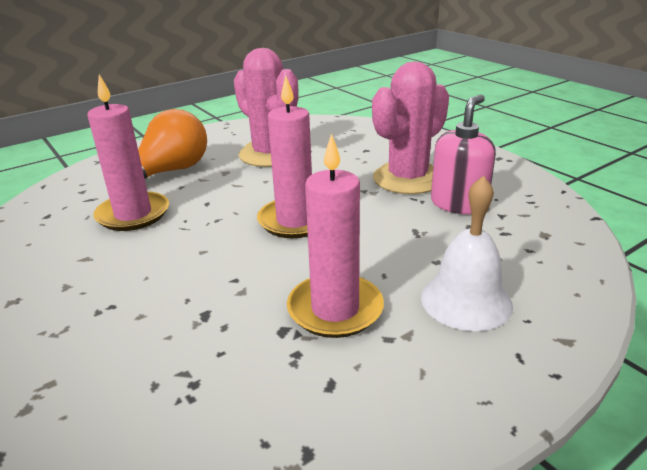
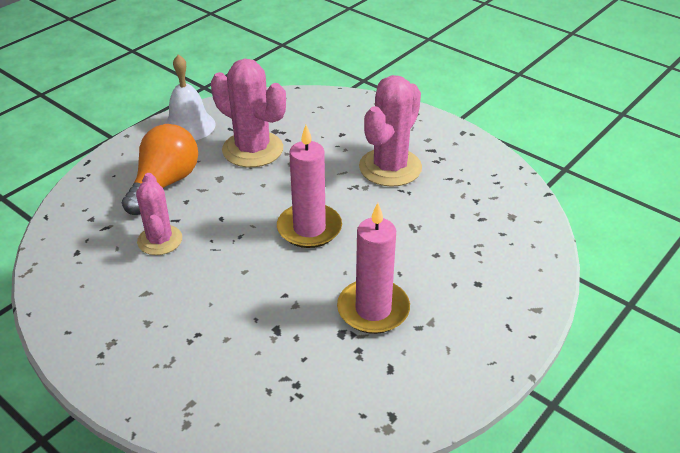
camera: 15 degrees left, 10 degrees up
pink candle [87,74,169,231] -> pink cactus [136,173,182,255]
white bell [421,176,513,331] -> white bell moved to [165,54,216,141]
pink soap dispenser [431,94,496,214] -> none

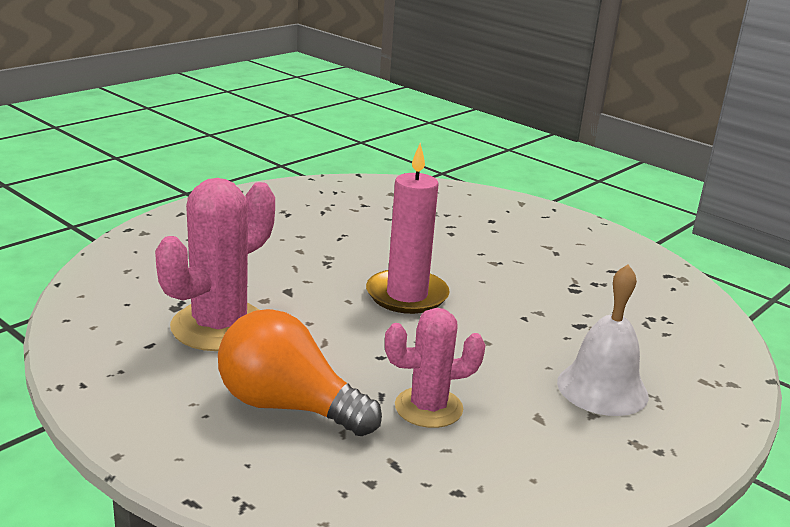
camera: 90 degrees left, 15 degrees down
white bell [165,54,216,141] -> white bell moved to [557,264,649,416]
pink candle [337,203,410,334] -> none
pink cactus [359,75,422,187] -> none

